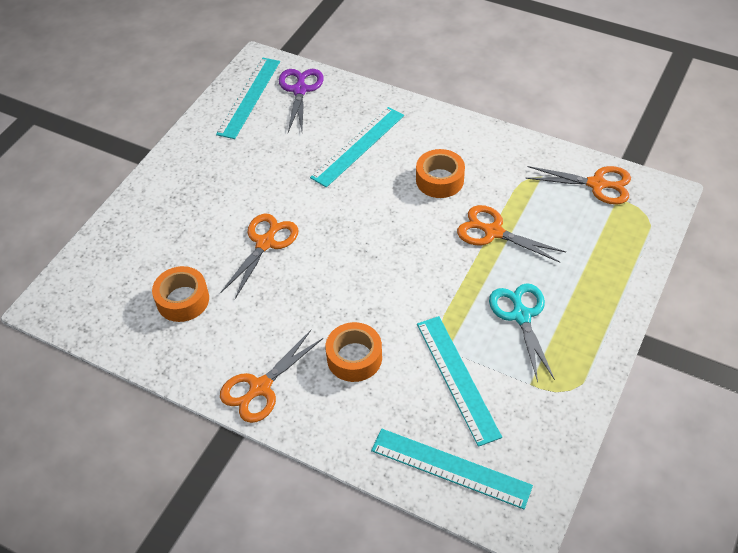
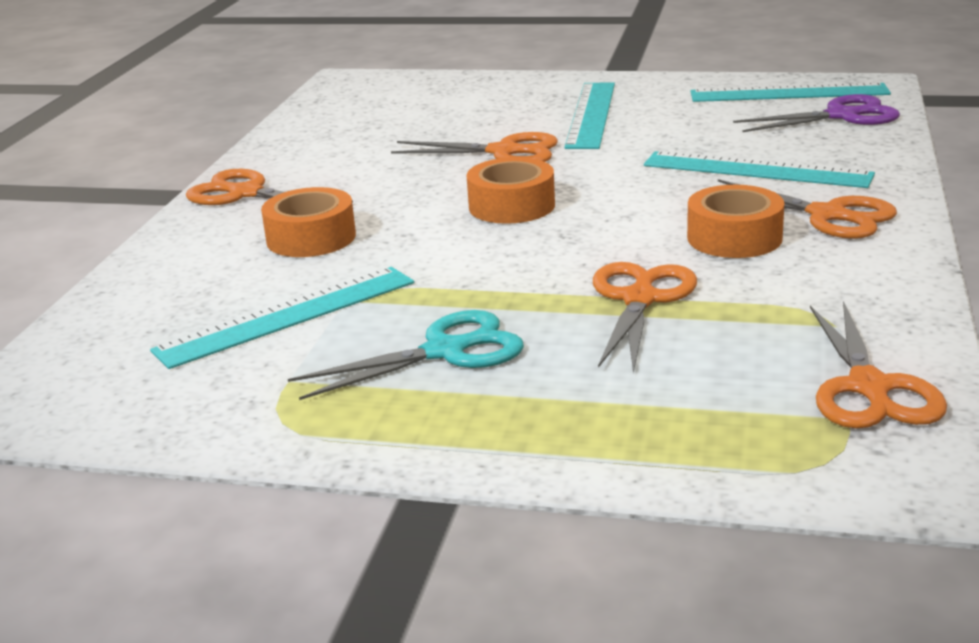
camera: 75 degrees right, 25 degrees down
orange tape [152,266,209,322] -> orange tape moved to [467,157,555,224]
turquoise ruler [371,429,533,509] -> turquoise ruler moved to [564,82,615,149]
none -> orange scissors [718,179,897,239]

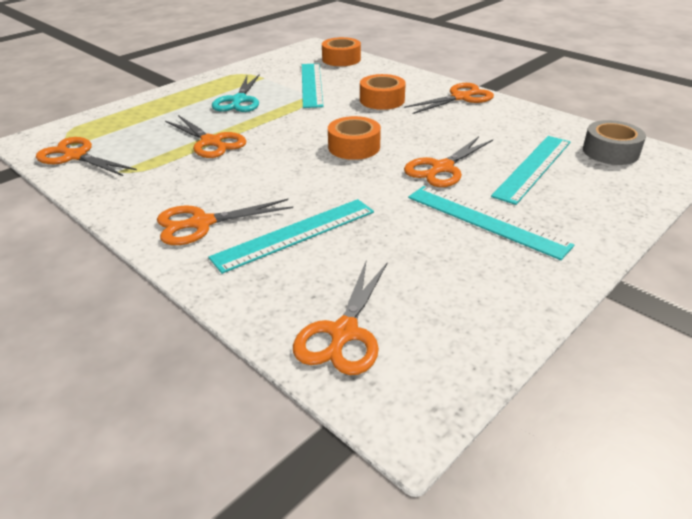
camera: 120 degrees right, 10 degrees up
orange tape [687,185,784,258] -> orange tape moved to [322,37,361,66]
turquoise ruler [690,83,891,102] -> turquoise ruler moved to [491,136,571,205]
purple scissors [733,94,900,132] -> orange scissors [293,262,387,375]
none -> grey tape [583,120,646,165]

